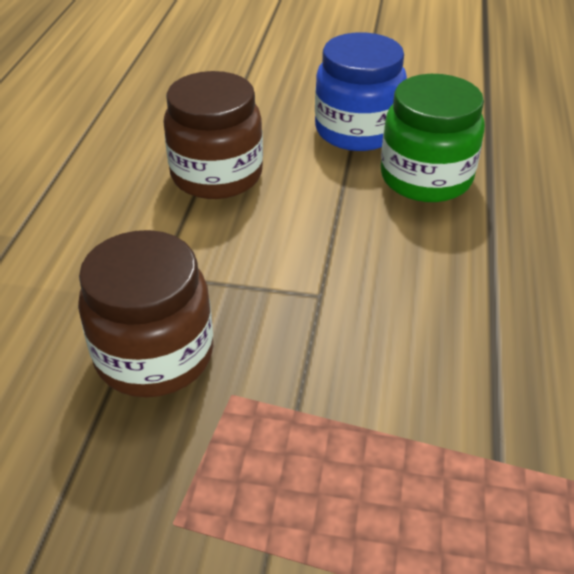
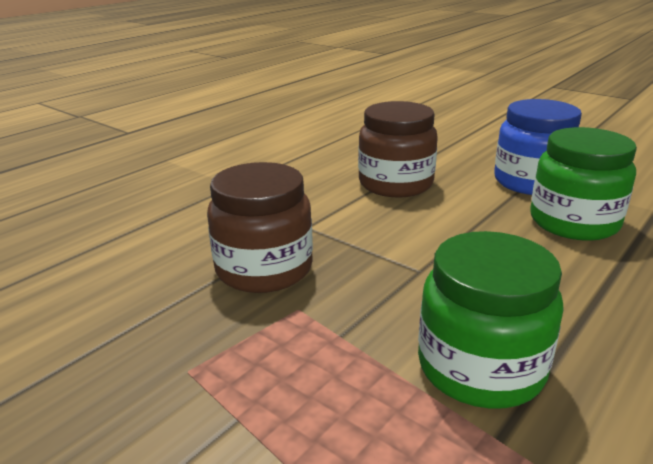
camera: 30 degrees right, 15 degrees down
none -> green jar [418,231,564,409]

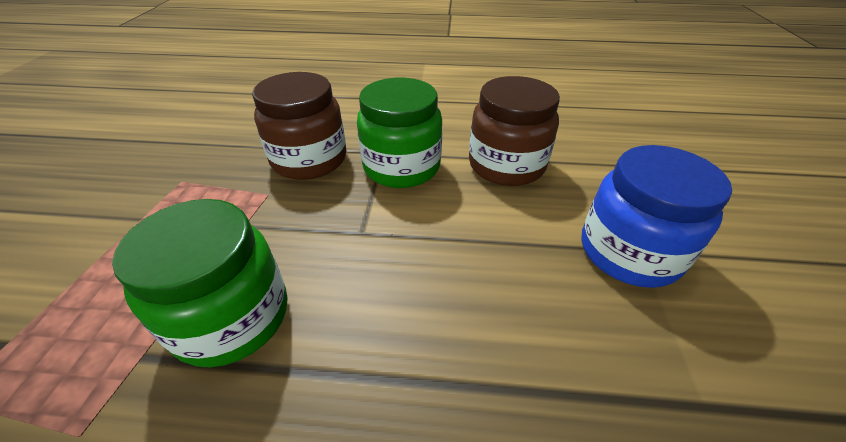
camera: 55 degrees right, 15 degrees up
green jar [530,127,637,241] -> green jar moved to [357,78,442,188]

